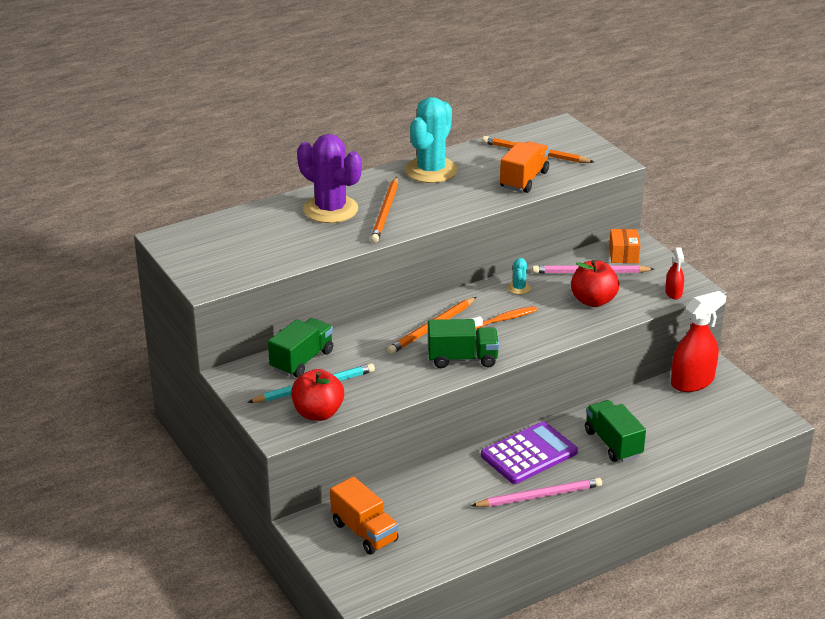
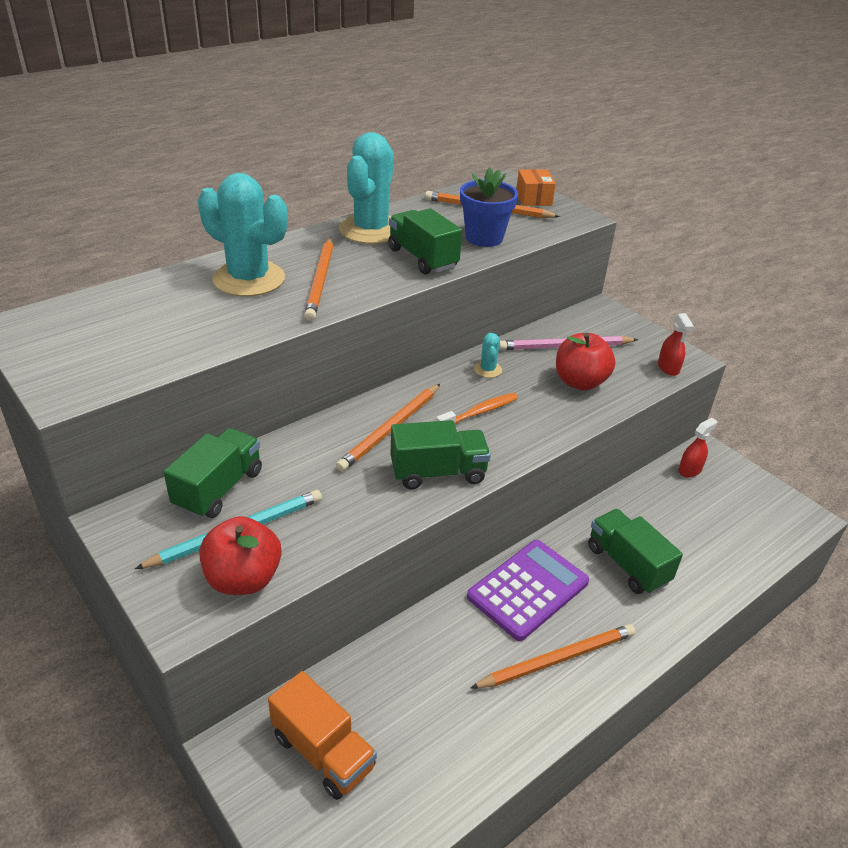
camera: 10 degrees left, 5 degrees up
purple cactus [297,134,362,223] -> turquoise cactus [198,173,287,297]
pink pencil [471,478,602,507] -> orange pencil [471,624,635,688]
orange truck [500,141,549,193] -> blue flower pot [460,167,518,247]
orange box [609,229,640,263] -> orange box moved to [516,169,556,206]
red spray bottle [671,291,726,392] -> red spray bottle [678,418,717,478], size x0.51
none -> green truck [388,208,462,275]

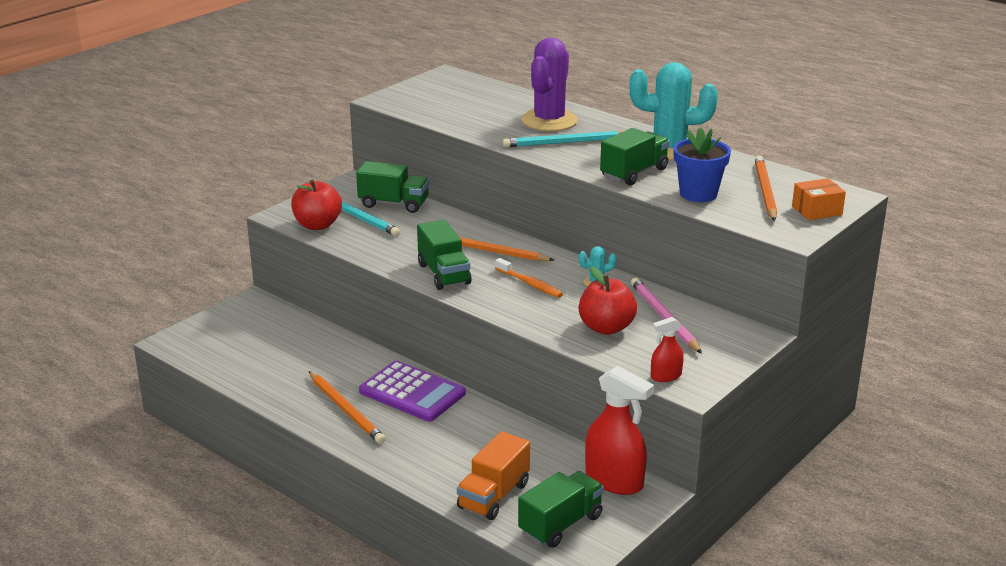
camera: 80 degrees right, 10 degrees down
turquoise cactus [198,173,287,297] -> purple cactus [521,38,578,131]
orange truck [268,671,377,800] -> orange truck moved to [457,431,530,520]
orange pencil [304,237,333,321] -> turquoise pencil [502,131,624,147]
green truck [588,509,683,594] -> green truck moved to [518,471,604,548]
red spray bottle [678,418,717,478] -> red spray bottle [585,366,654,495], size x1.94

